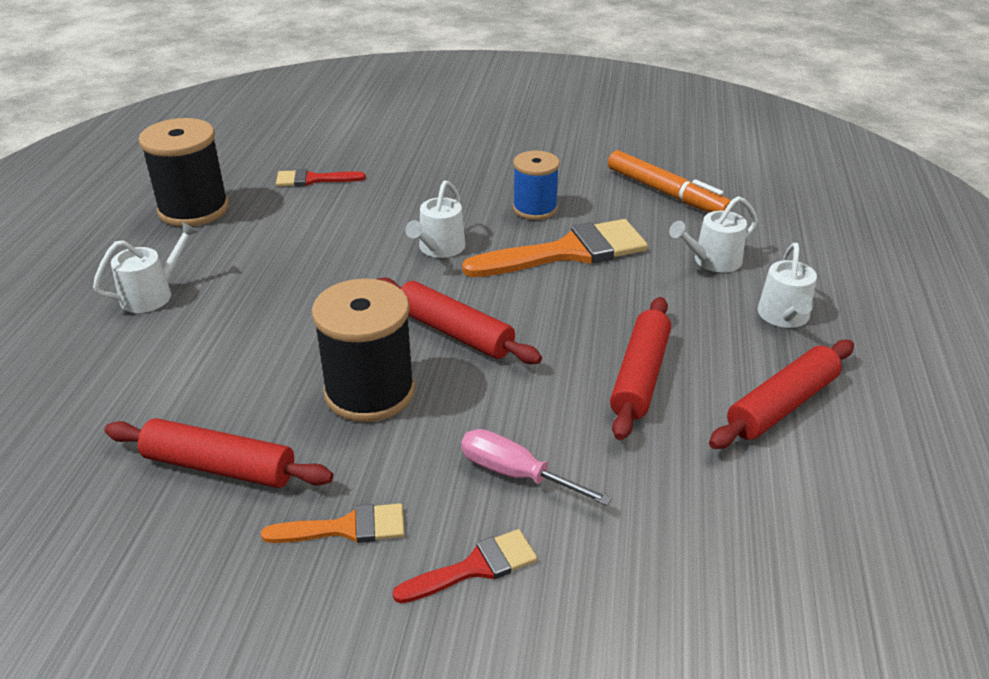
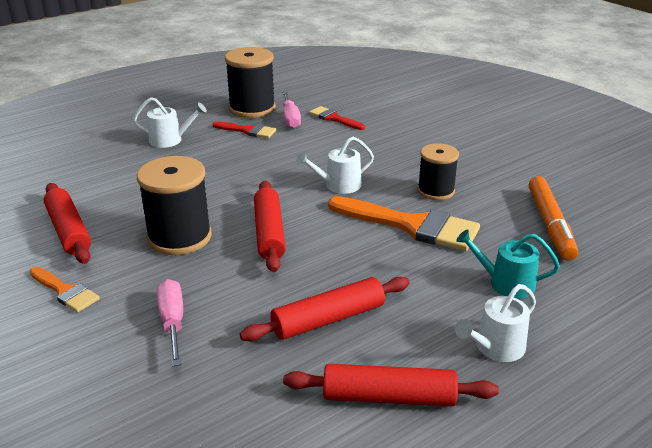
camera: 45 degrees right, 5 degrees down
red brush [393,529,538,604] -> red brush moved to [213,121,276,138]
blue spool [513,151,560,220] -> black spool [417,143,459,200]
white watering can [669,196,758,273] -> turquoise watering can [456,229,560,299]
none -> pink screwdriver [282,91,301,129]

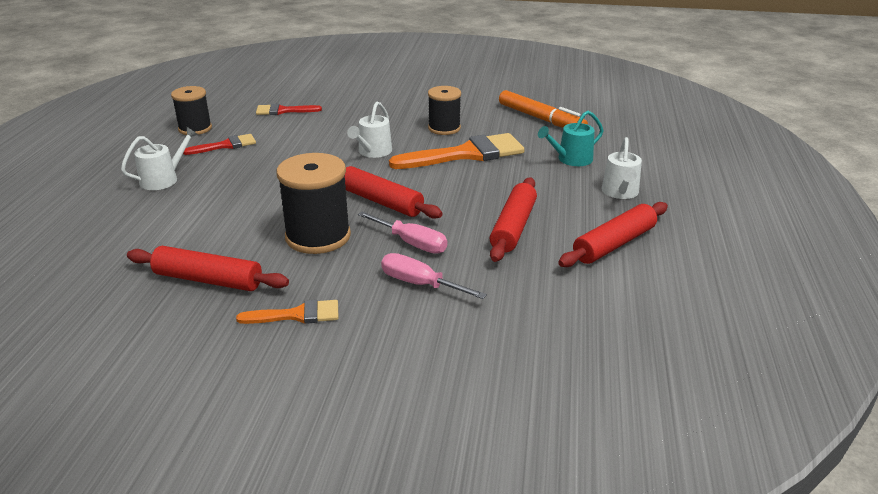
camera: 45 degrees left, 0 degrees up
black spool [225,47,276,118] -> black spool [171,86,212,135], size x0.64
pink screwdriver [282,91,301,129] -> pink screwdriver moved to [358,212,447,254]

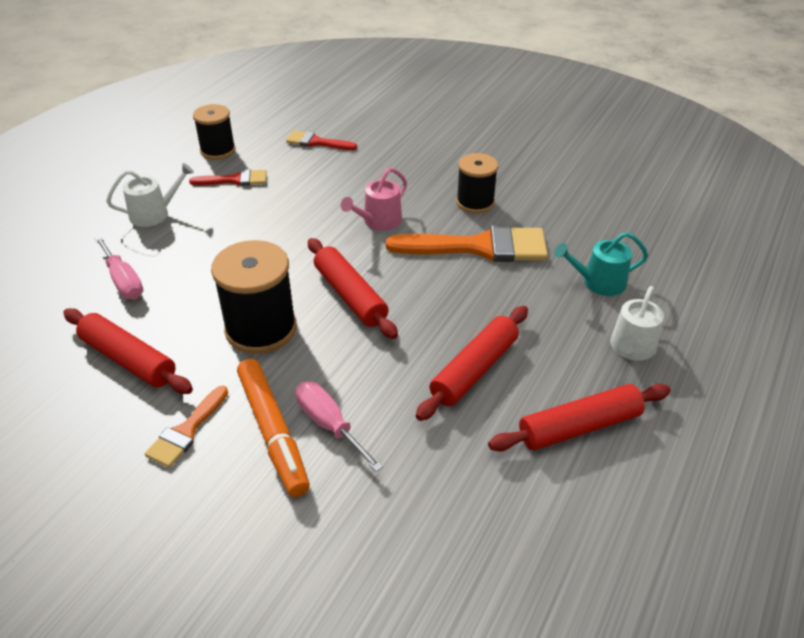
camera: 20 degrees right, 10 degrees up
orange brush [236,300,339,324] -> orange brush turned 105 degrees clockwise [145,386,228,468]
white watering can [347,102,392,158] -> pink watering can [341,168,407,231]
pink screwdriver [358,212,447,254] -> pink screwdriver moved to [94,236,143,299]
orange marker [499,90,588,128] -> orange marker moved to [237,359,310,497]

